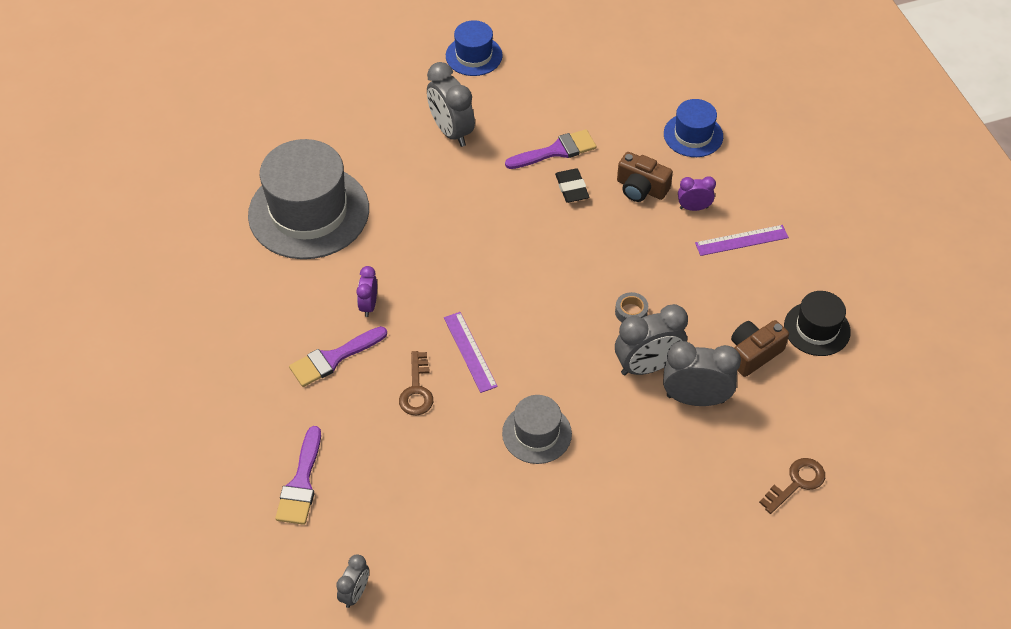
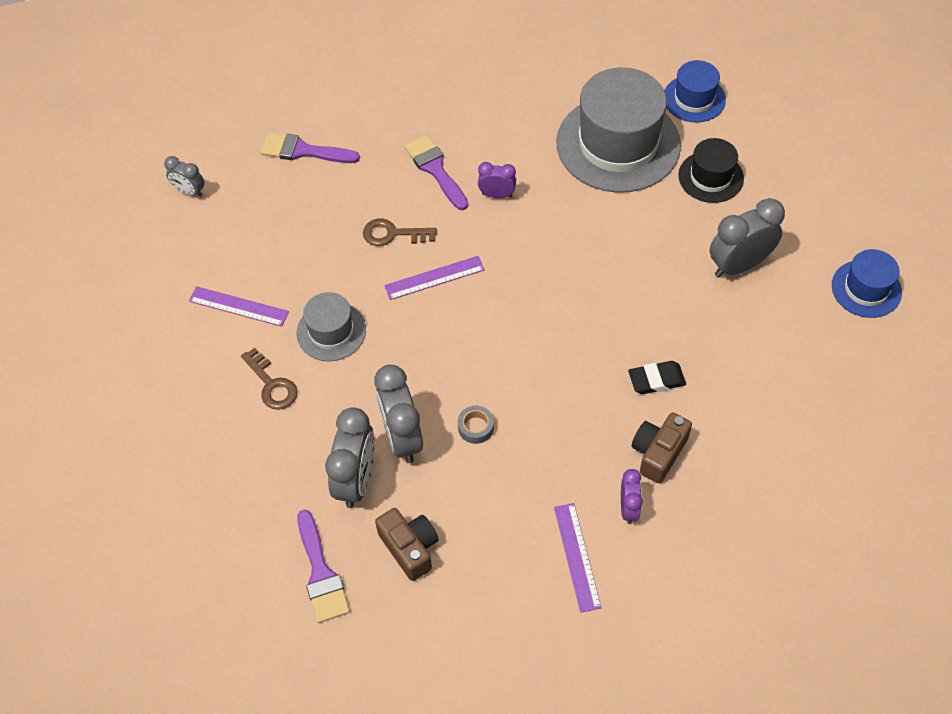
camera: 95 degrees right, 5 degrees up
purple brush [505,129,596,169] -> purple brush moved to [297,510,350,623]
blue hat [664,99,723,157] -> blue hat moved to [664,60,726,123]
brown key [759,458,825,514] -> brown key moved to [241,348,298,410]
black hat [784,291,851,356] -> black hat moved to [678,138,744,203]
none -> purple ruler [189,286,289,327]

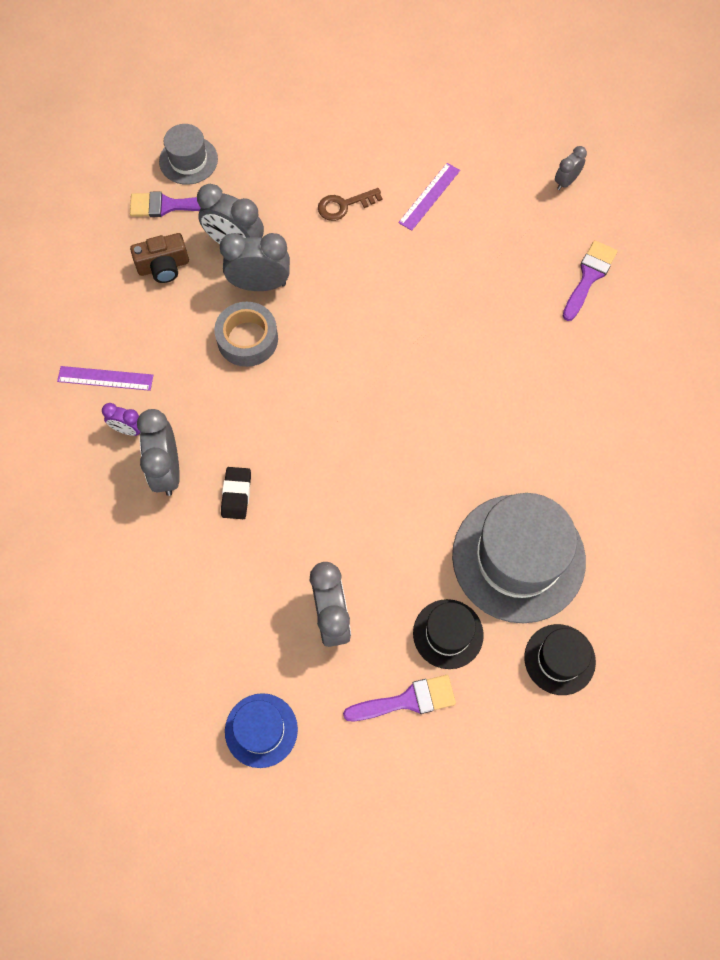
camera: 105 degrees right, 10 degrees up
grey hat [297,292,366,361] -> grey hat moved to [159,124,218,185]
brown key [363,218,437,246] -> none
purple ruler [384,256,485,300] -> none
purple brush [404,134,468,210] -> purple brush moved to [343,675,456,721]
grey tape [458,406,494,444] -> grey tape [214,302,278,367], size x1.95
purple clock [478,162,516,198] -> none
brown camera [632,412,692,483] -> grey clock [137,409,180,496]
blue hat [664,60,726,123] -> black hat [524,624,596,695]

